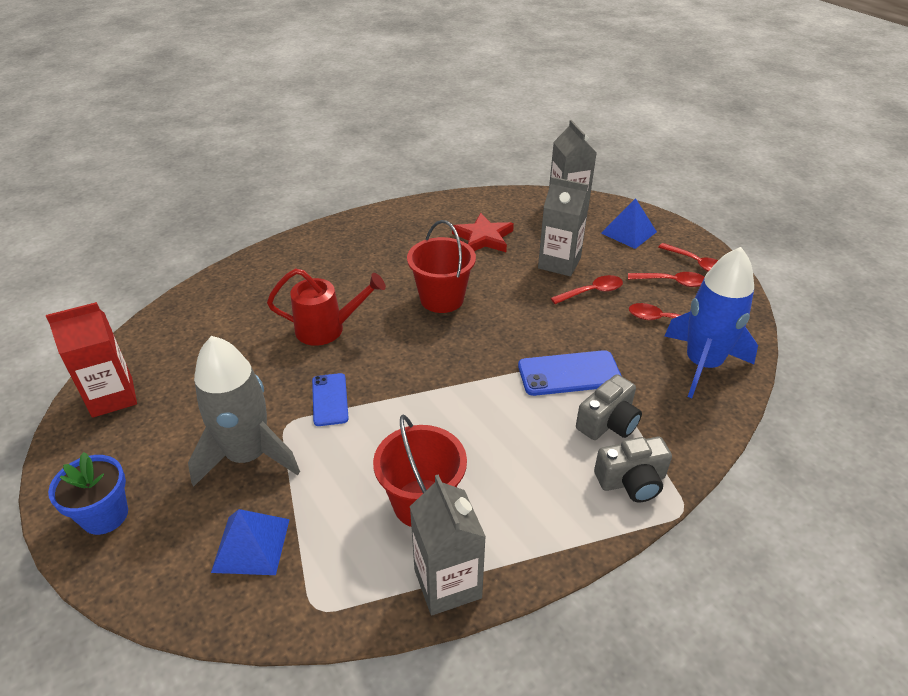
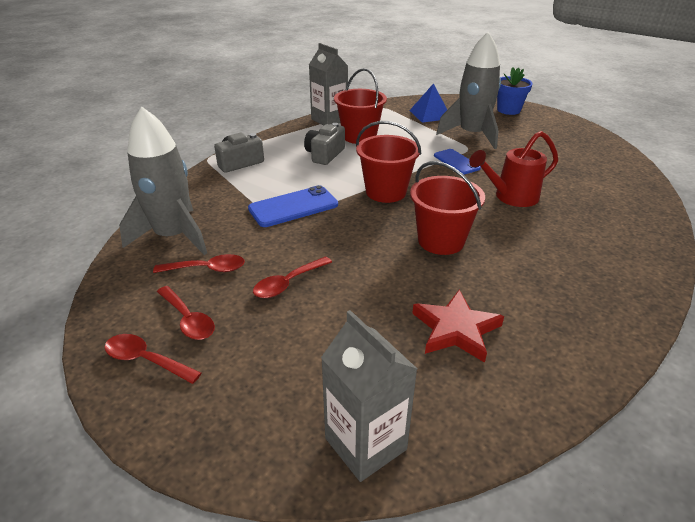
camera: 160 degrees right, 5 degrees down
red carton [46,302,137,418] -> none
grey carton [538,177,590,276] -> none
grey camera [576,374,642,440] -> grey camera moved to [304,123,345,165]
blue pyramid [601,198,657,249] -> none
red spoon [628,272,704,287] -> red spoon turned 120 degrees counterclockwise [157,286,215,340]
blue rocket [665,247,758,398] -> grey rocket [119,106,207,255]
none -> red bucket [356,121,421,203]

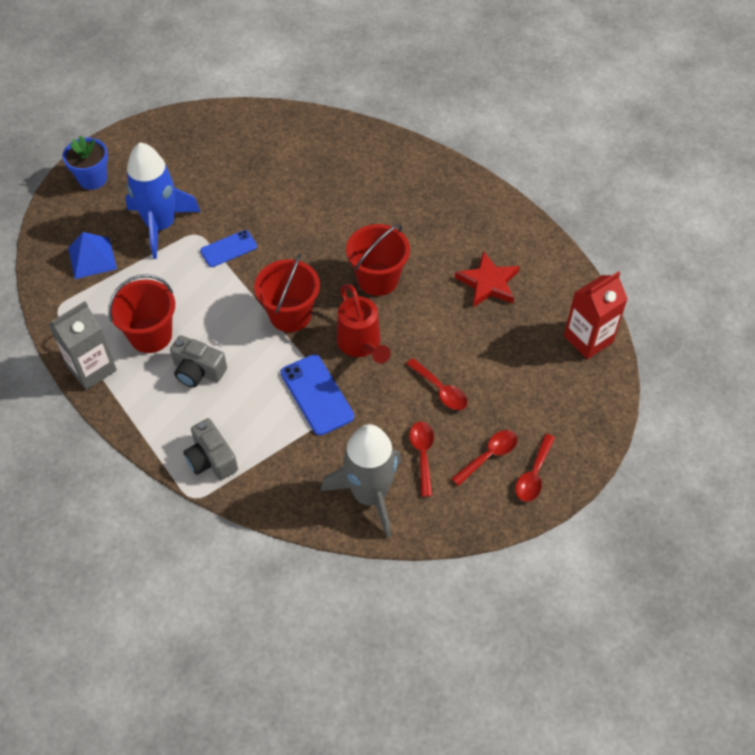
camera: 90 degrees left, 20 degrees up
grey carton [321,310,417,482] -> red carton [564,271,628,359]
grey rocket [436,32,501,149] -> blue rocket [125,142,201,259]
red watering can [469,131,558,207] -> red watering can moved to [337,284,391,364]

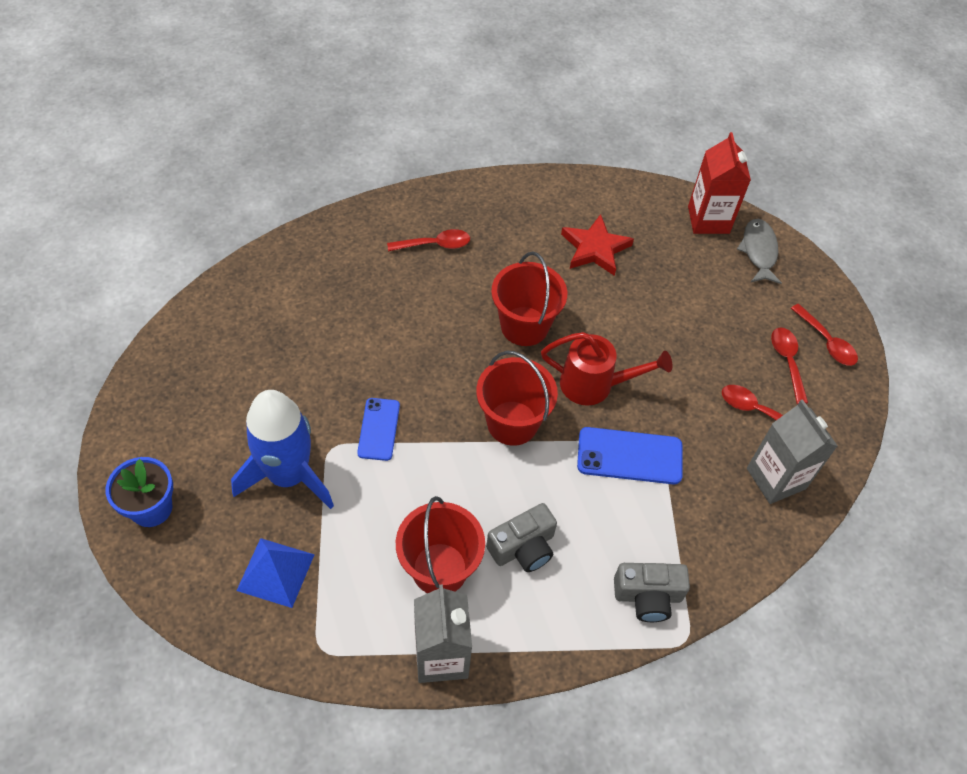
camera: 60 degrees left, 0 degrees up
grey rocket [321,424,401,538] -> grey carton [747,399,838,504]
red spoon [406,358,468,410] -> red spoon moved to [387,229,470,251]
none -> grey fish [737,219,782,284]

